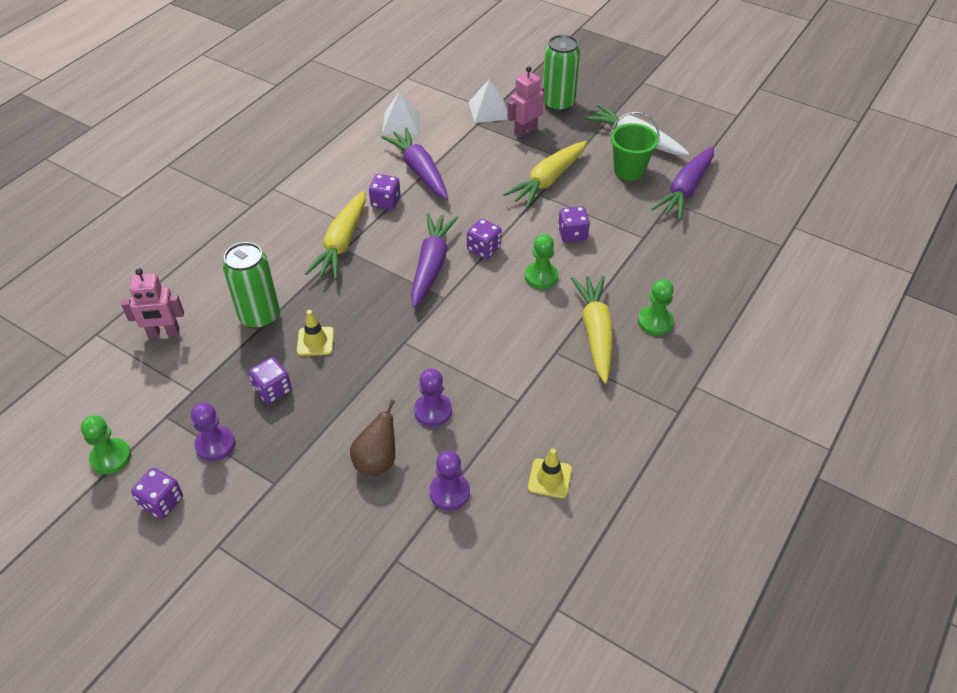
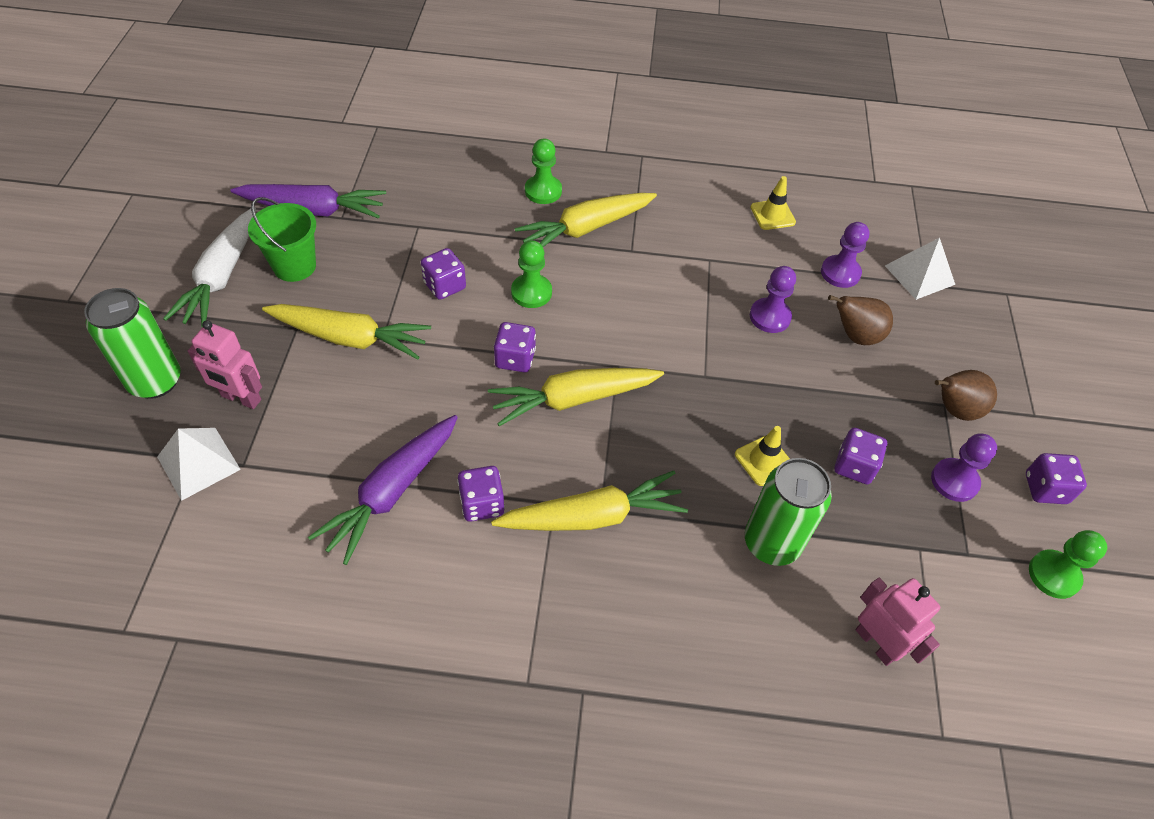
camera: 120 degrees left, 5 degrees up
white pyramid [382,92,420,134] -> white pyramid moved to [885,238,955,300]
purple carrot [411,213,458,307] -> yellow carrot [488,368,664,426]
none -> brown pear [935,370,997,421]

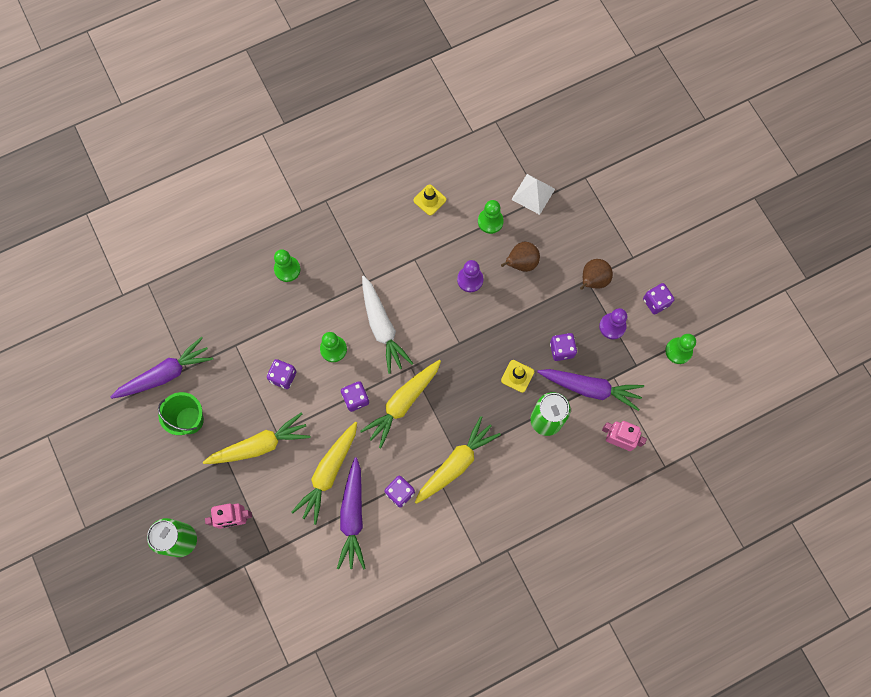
camera: 30 degrees left, 20 degrees up
white pyramid [157,428,241,501] -> none
white carrot [163,207,256,327] -> white carrot moved to [362,276,414,374]
yellow carrot [515,193,657,247] -> yellow carrot moved to [291,422,357,525]
purple pawn [821,222,869,288] -> green pawn [478,200,504,234]
none -> purple carrot [537,369,644,411]

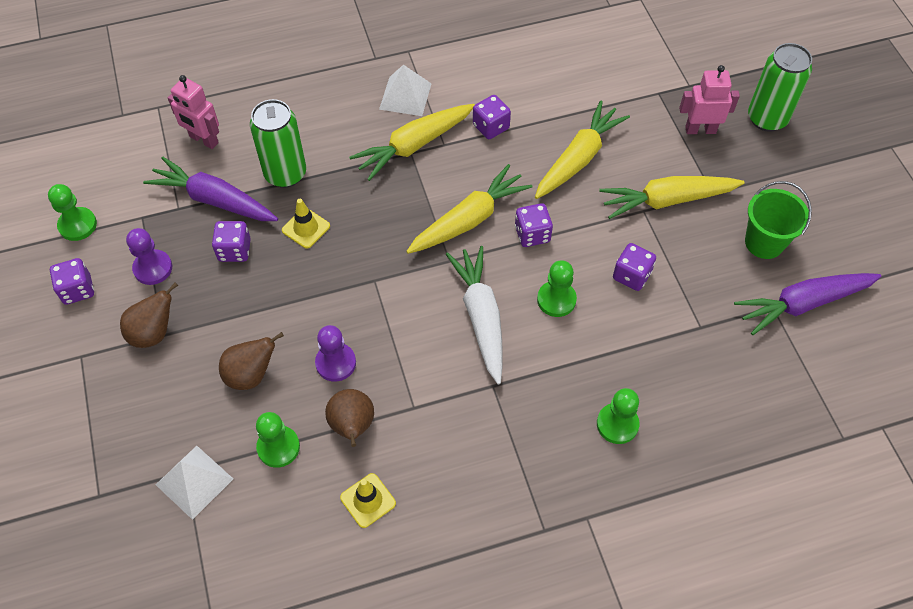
camera: 170 degrees left, 15 degrees down
purple carrot [337,457,366,569] -> none
none -> brown pear [325,389,374,447]
none -> white pyramid [379,64,432,116]

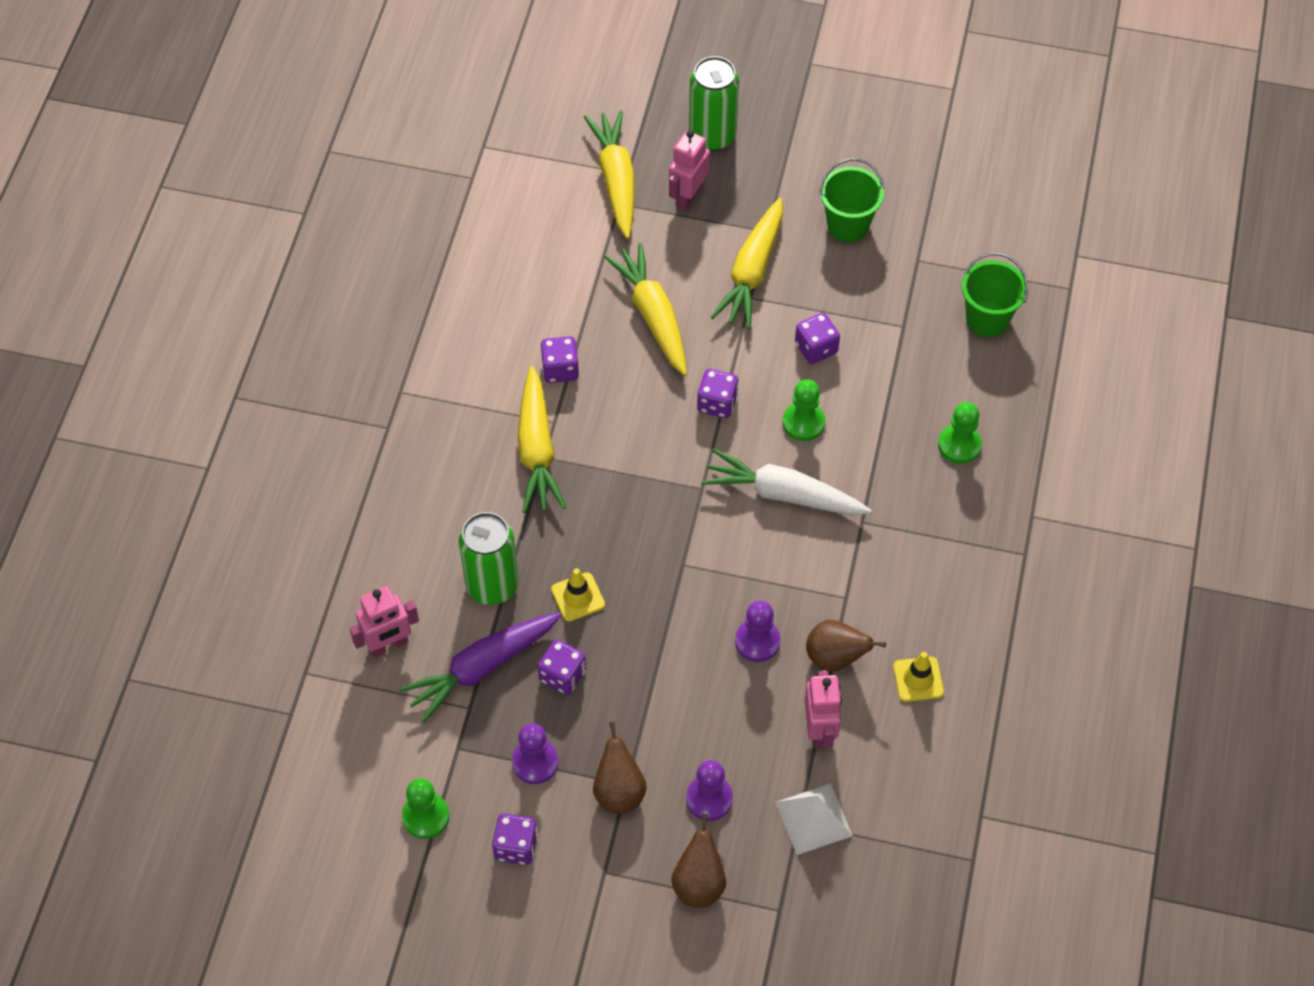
camera: 60 degrees left, 0 degrees up
brown pear [219,332,284,390] -> brown pear moved to [671,814,726,908]
green pawn [256,412,300,468] -> pink robot [805,671,842,749]
white pyramid [379,64,432,116] -> none
yellow carrot [406,164,533,254] -> yellow carrot moved to [584,110,634,239]
purple carrot [734,273,881,335] -> none
none -> purple pawn [686,760,733,821]
none -> green bucket [962,253,1028,337]

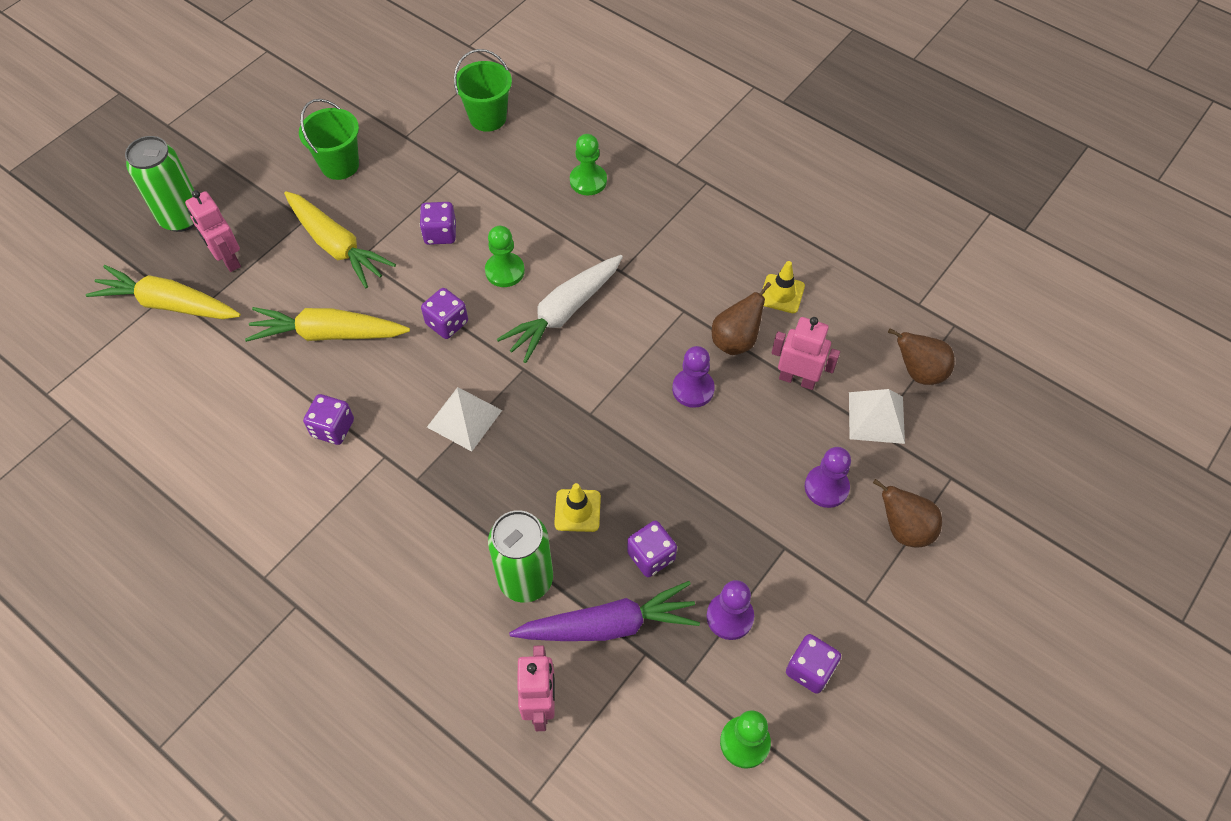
camera: 65 degrees left, 0 degrees up
purple carrot [399,612,561,723] -> purple carrot turned 90 degrees counterclockwise [509,581,700,641]
yellow carrot [518,366,566,513] -> none
brown pear [593,722,647,814] -> brown pear moved to [888,329,955,385]
none -> white pyramid [427,387,502,452]

